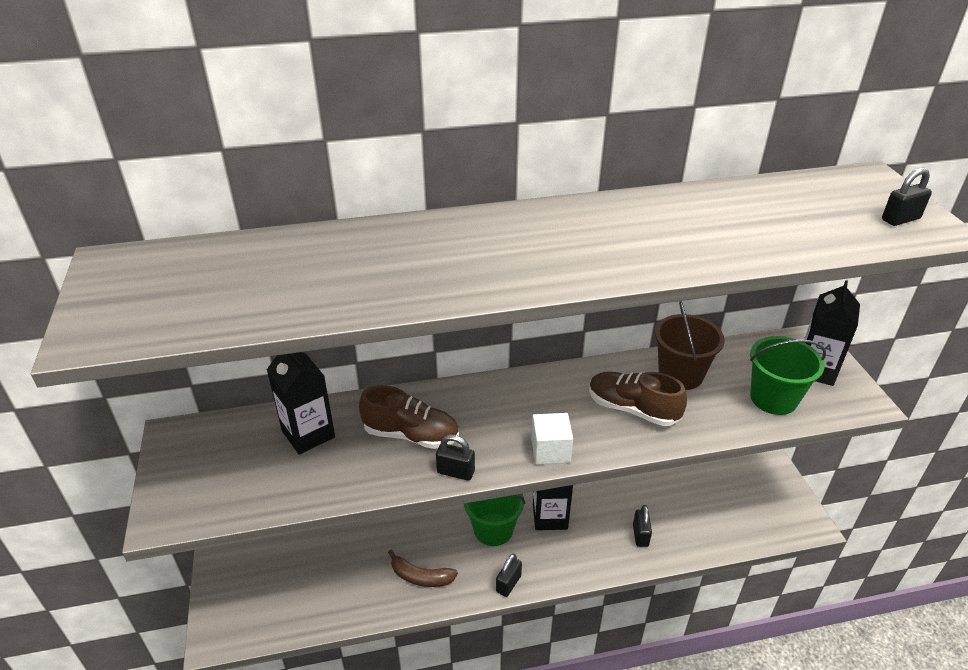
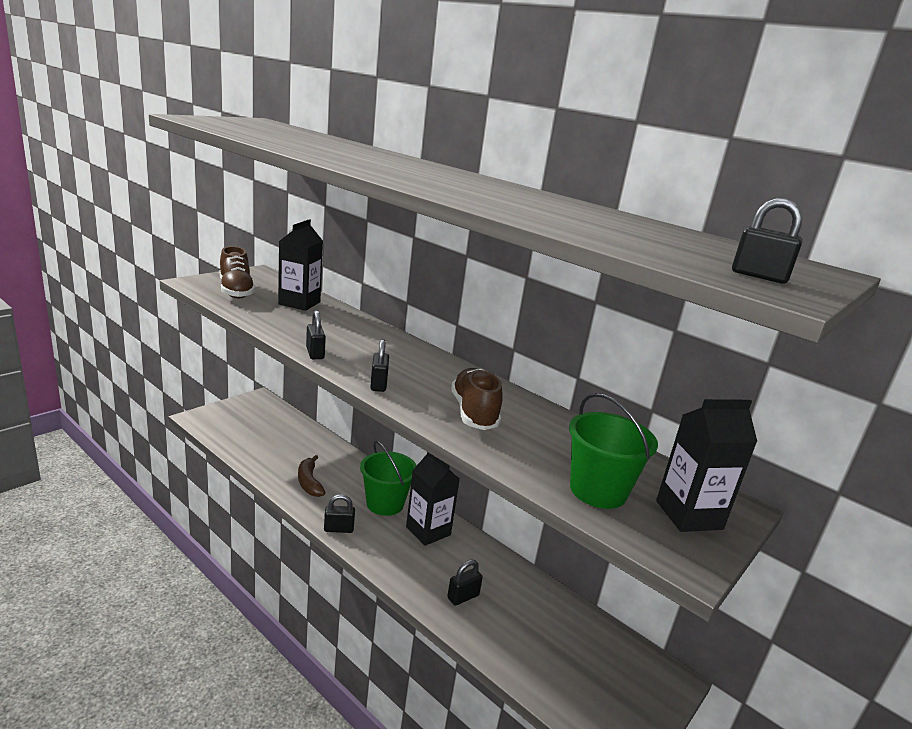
camera: 50 degrees right, 15 degrees down
brown shoe [359,385,459,449] -> brown shoe moved to [220,246,256,298]
white cube [531,413,573,464] -> black padlock [370,339,389,392]
brown bucket [655,301,725,390] -> none

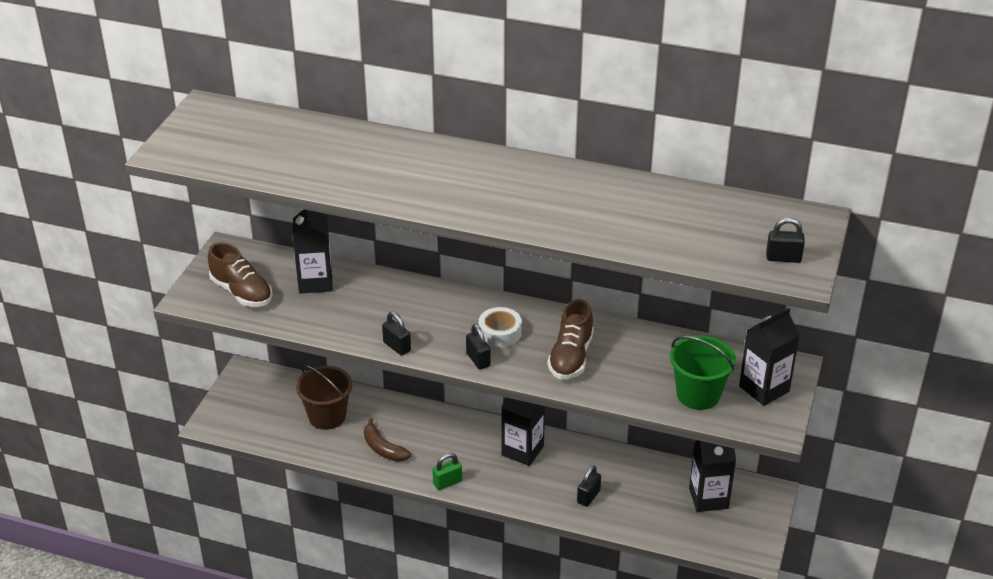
camera: 20 degrees left, 15 degrees up
black padlock [324,494,355,533] -> green padlock [432,453,462,490]
green bucket [360,441,417,516] -> none
brown shoe [451,368,503,430] -> brown shoe turned 135 degrees counterclockwise [547,299,594,379]
none -> brown bucket [296,365,352,430]
none -> white tape [479,307,522,347]
none -> black carton [689,440,736,512]

